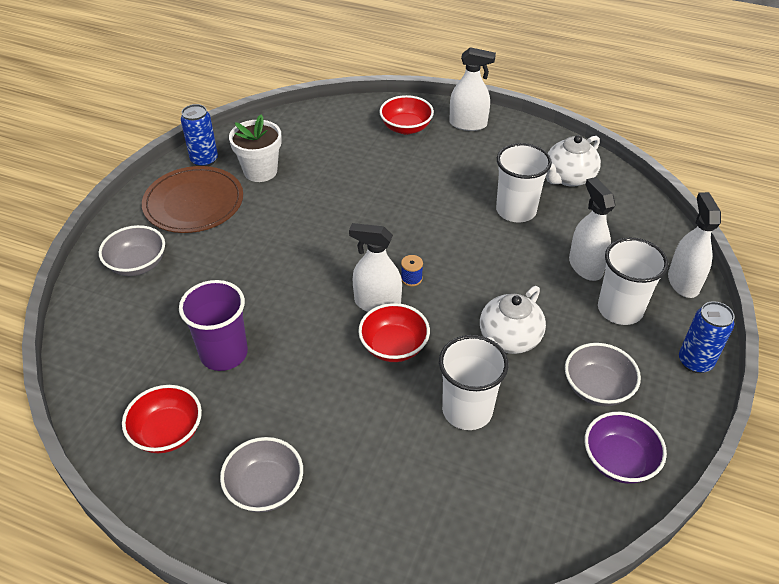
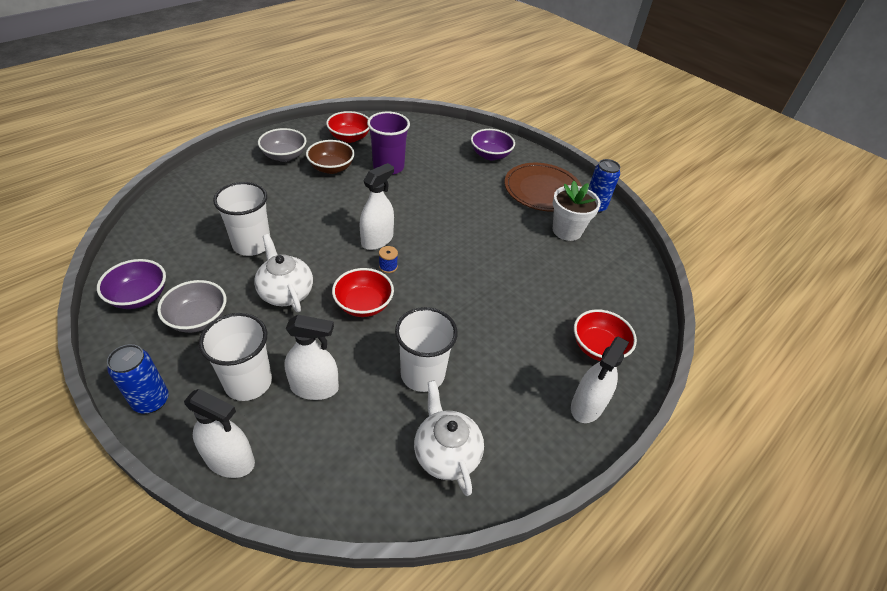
camera: 110 degrees right, 0 degrees up
grey bowl [99,225,165,276] -> purple bowl [471,129,515,160]
red bowl [358,303,430,362] -> red bowl moved to [332,268,394,317]
none -> brown bowl [306,140,355,174]

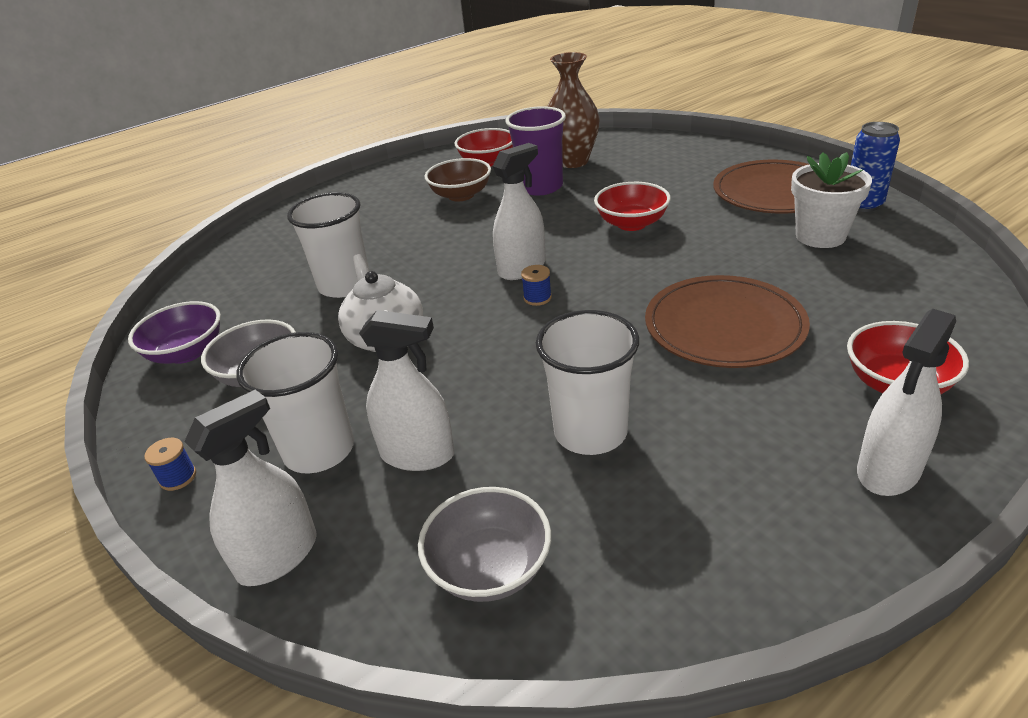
camera: 15 degrees right, 10 degrees down
blue can [107,344,169,414] -> blue spool [144,438,196,491]
white spray bottle [184,389,255,478] -> white spray bottle turned 75 degrees counterclockwise [184,390,317,586]
grey bowl [258,128,306,162] -> grey bowl moved to [418,487,551,602]
red bowl [332,268,394,317] -> red bowl moved to [594,182,671,231]
white teapot [414,380,484,496] -> none
purple bowl [471,129,515,160] -> none
none -> brown vase [547,52,599,168]
none -> brown plate [645,275,810,368]

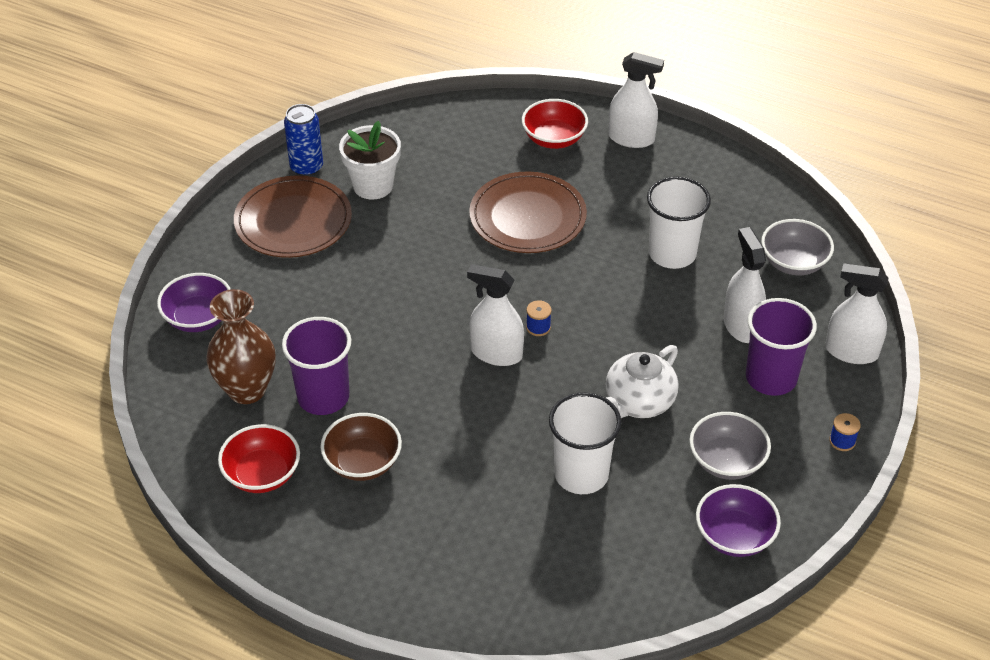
camera: 120 degrees left, 10 degrees up
white cup [236,332,354,474] -> purple cup [746,298,817,396]
red bowl [594,182,671,231] -> none
none -> purple bowl [157,273,231,332]

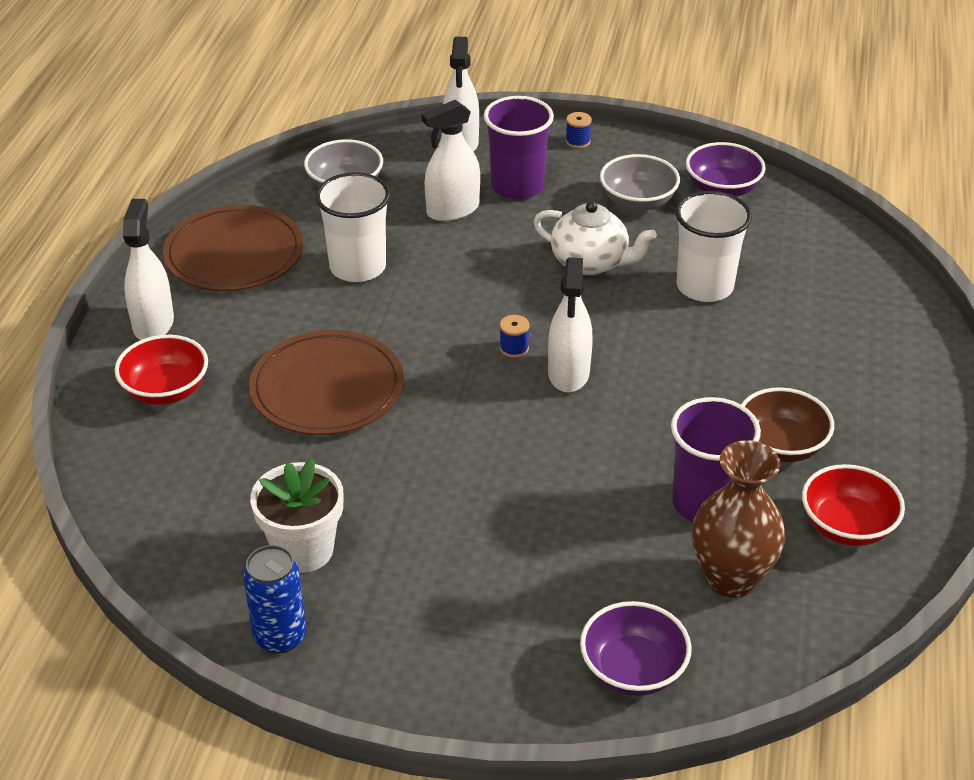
camera: 105 degrees left, 5 degrees down
brown plate [234,175,352,258] -> brown plate moved to [163,205,303,291]

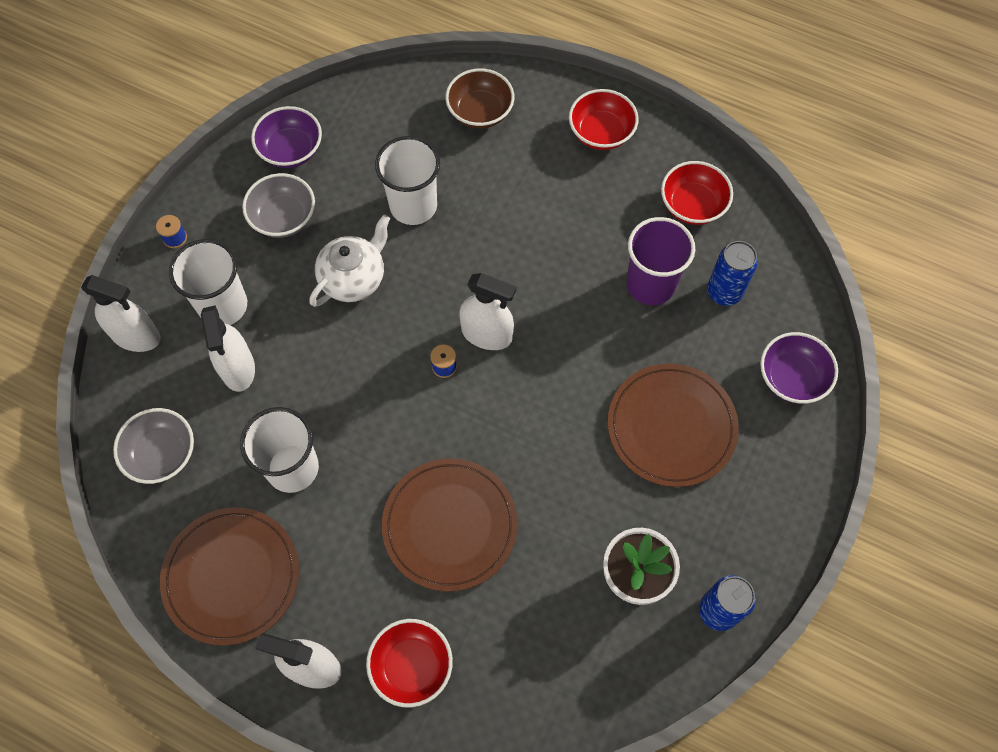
camera: 75 degrees left, 25 degrees up
purple cup [484,96,554,199] -> white cup [169,239,247,325]
brown vase [692,440,786,598] -> blue can [707,241,758,306]
brown bowl [741,387,834,462] -> brown bowl moved to [445,68,514,129]
none -> red bowl [569,89,639,150]
none -> brown plate [608,363,739,487]

